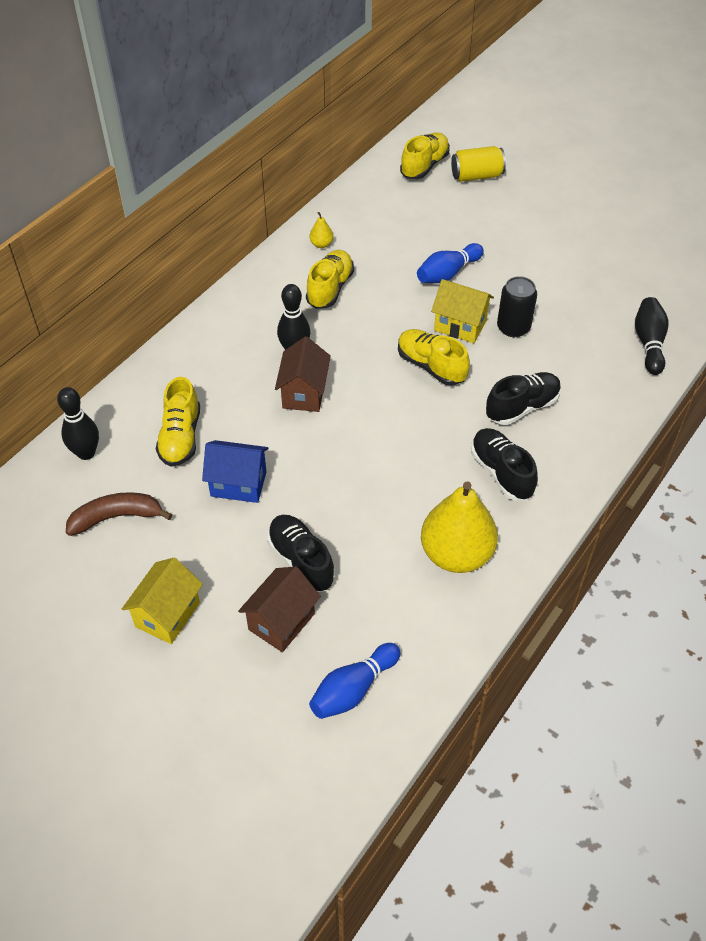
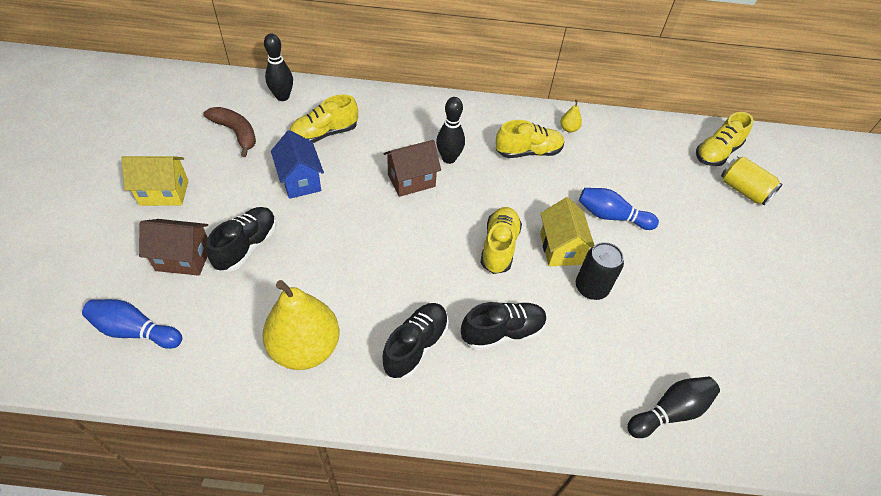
camera: 55 degrees right, 0 degrees up
yellow shoe [400,132,450,179] -> yellow shoe turned 135 degrees clockwise [696,112,754,166]
black shoe [486,372,561,425] -> black shoe turned 45 degrees counterclockwise [461,302,547,350]

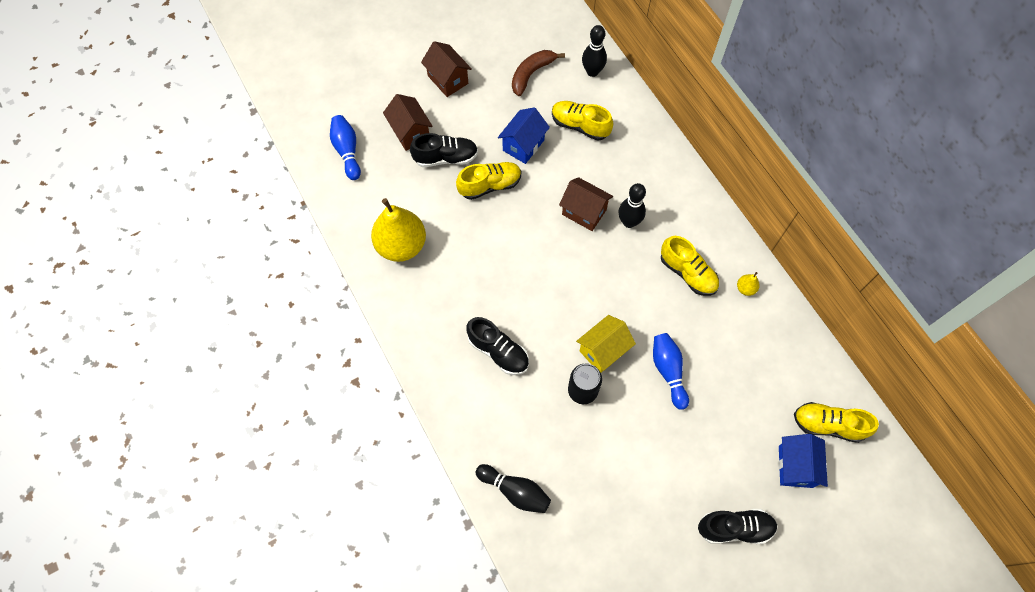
camera: 60 degrees right, 15 degrees up
yellow house [121,156,189,206] -> brown house [421,41,472,97]
brown banana [203,107,256,157] -> brown banana turned 150 degrees counterclockwise [512,50,565,96]
black shoe [382,303,449,379] -> black shoe moved to [698,509,778,544]
yellow shoe [480,207,522,274] -> yellow shoe moved to [456,162,521,200]
yellow can [721,157,783,205] -> blue house [778,434,828,488]

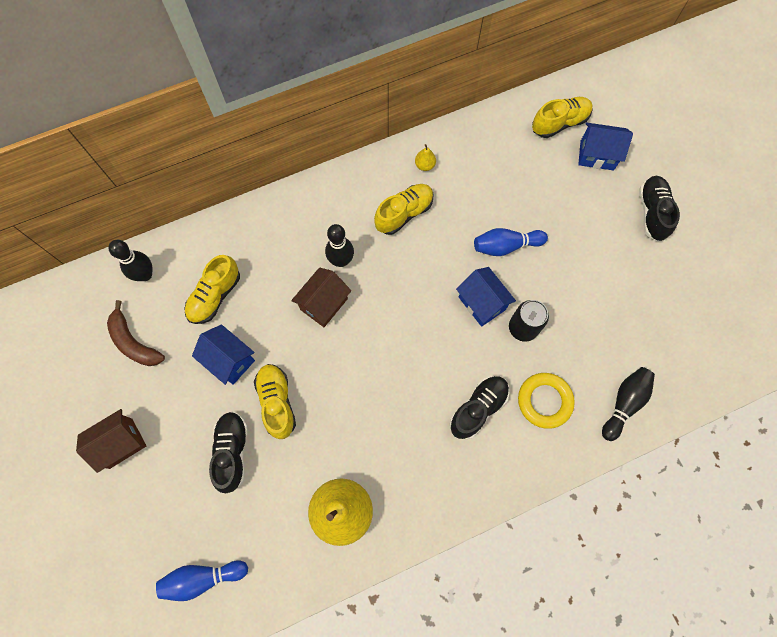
camera: 85 degrees left, 5 degrees up
brown house [383,94,433,151] -> none
yellow house [576,315,636,372] -> blue house [456,267,516,327]
yellow shoe [794,402,879,443] -> yellow shoe turned 135 degrees counterclockwise [532,97,593,138]
none -> yellow ring [518,373,575,429]

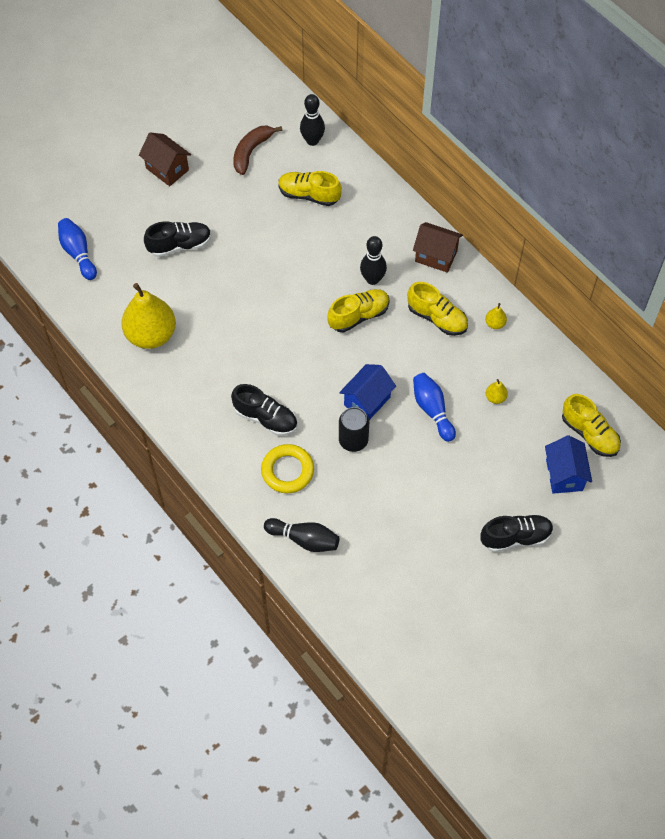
camera: 75 degrees right, 10 degrees down
blue house [192,324,255,385] -> none
yellow shoe [254,364,296,439] -> yellow shoe moved to [327,289,390,332]
brown house [291,267,351,327] -> brown house moved to [413,222,463,273]
none -> yellow pear [486,379,508,404]

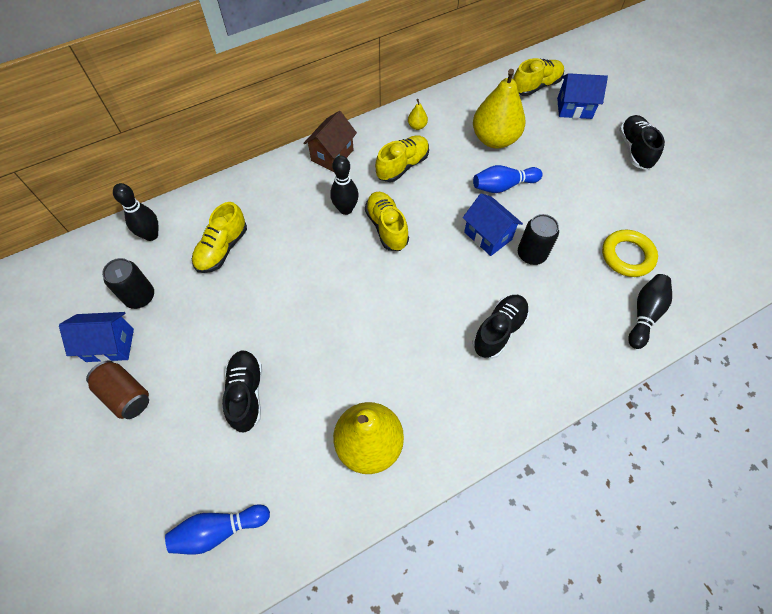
camera: 80 degrees left, 0 degrees up
brown house [139,133,191,186] -> brown can [86,361,149,419]
brown banana [233,126,282,175] -> black can [102,258,154,309]
yellow ring [261,444,314,493] -> yellow ring moved to [602,230,658,277]
yellow pear [486,379,508,404] -> yellow pear [473,69,525,149], size x2.49
none -> blue house [59,312,134,362]

